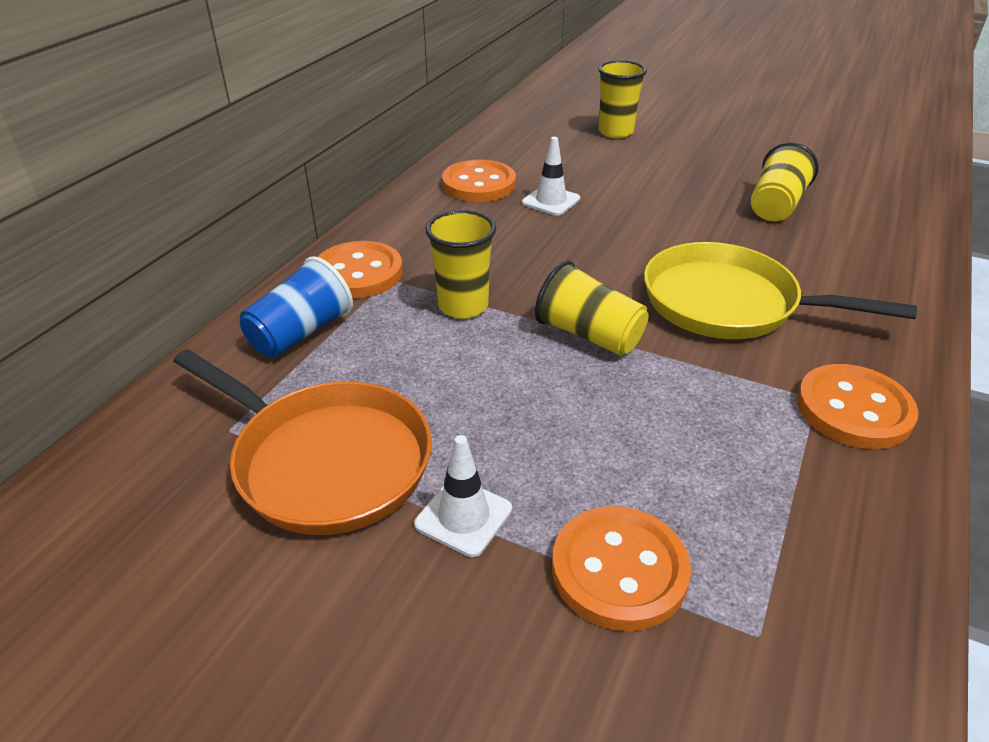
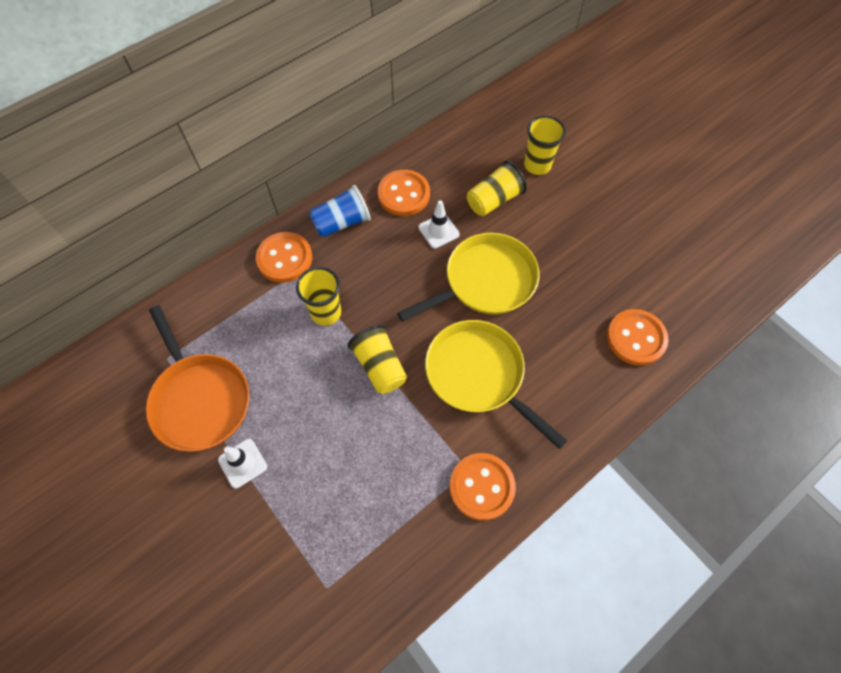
camera: 25 degrees right, 25 degrees up
blue cup [240,256,353,358] -> blue cup moved to [309,185,371,237]
orange button [552,506,691,631] -> orange button moved to [607,309,669,366]
yellow cup [751,143,818,221] -> yellow cup moved to [467,161,527,216]
none -> yellow pan [397,233,539,322]

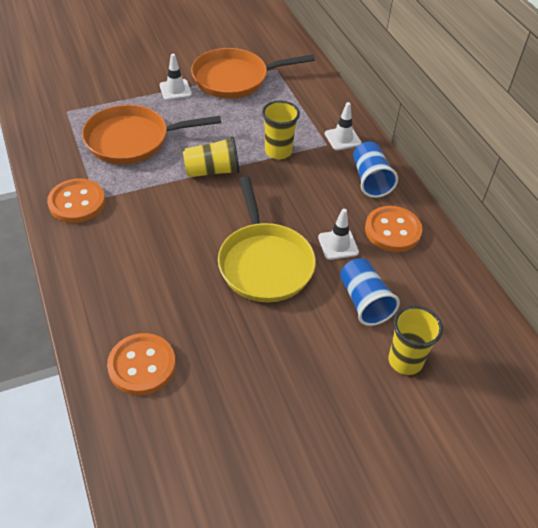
camera: 105 degrees right, 15 degrees down
orange button [256,232,312,283] -> white traffic cone [325,102,362,151]
yellow pan [425,320,567,449] -> none
yellow cup [467,161,527,216] -> blue cup [340,258,400,326]
none -> orange pan [82,105,221,164]

